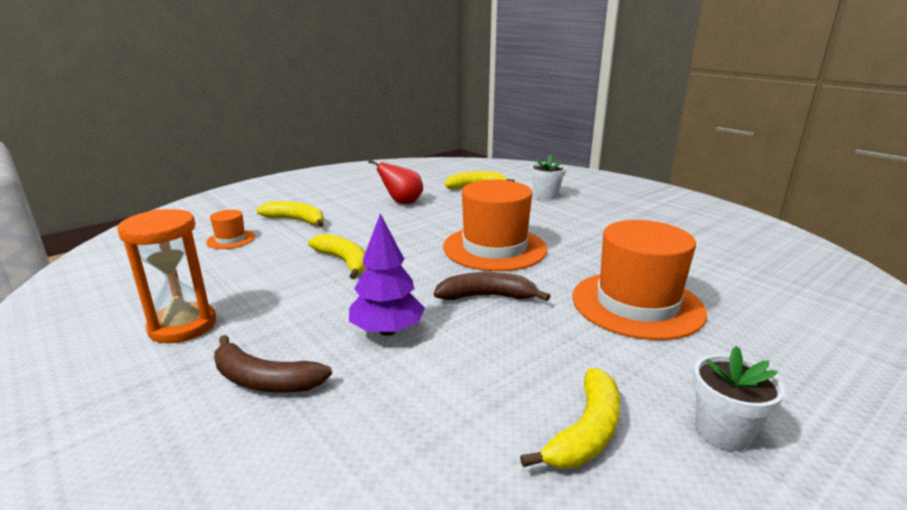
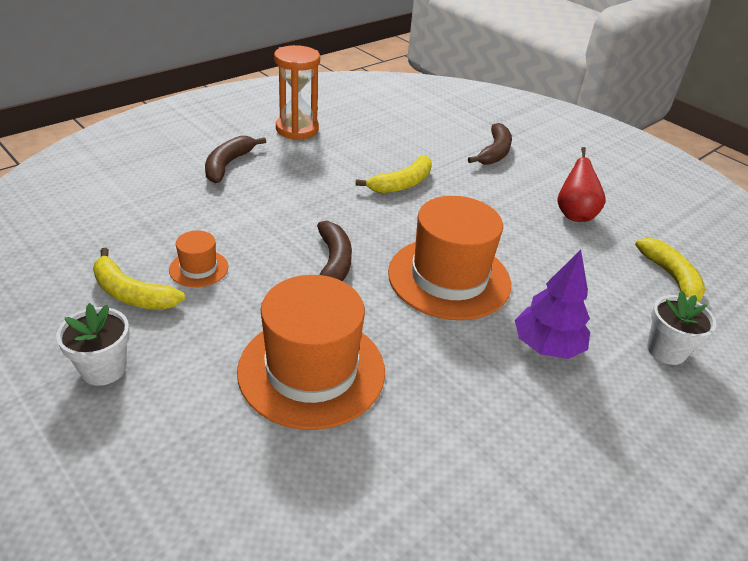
camera: 85 degrees right, 15 degrees up
orange hat [206,210,255,249] -> orange hat moved to [169,231,228,287]
yellow banana [256,201,324,227] -> brown banana [468,123,512,165]
purple tree [349,213,425,336] -> purple tree moved to [515,250,590,359]

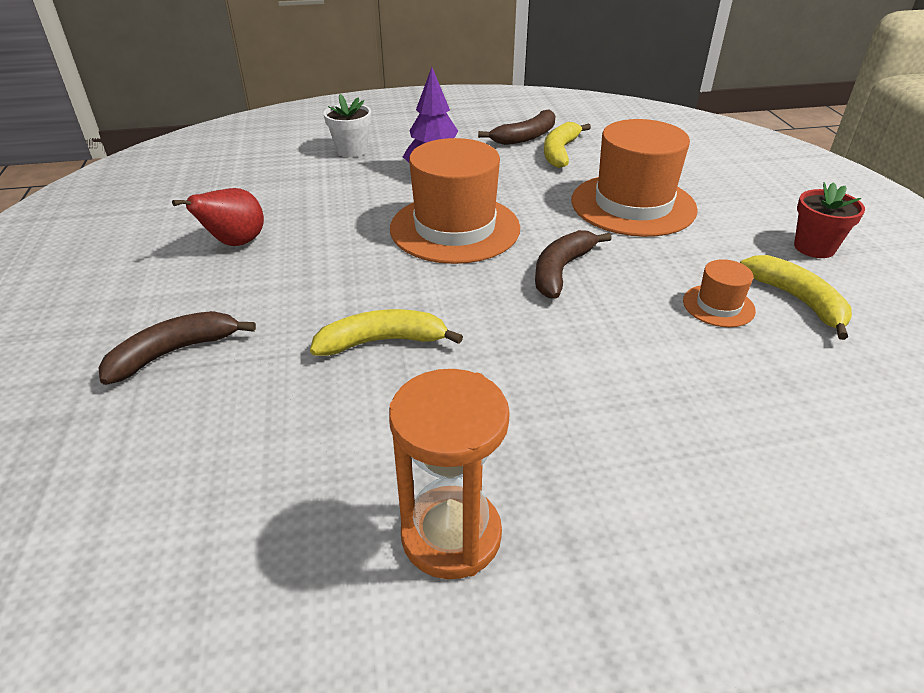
camera: 145 degrees left, 0 degrees up
white flower pot [56,303,130,386] -> red flower pot [794,182,865,258]
brown banana [205,136,266,183] -> brown banana moved to [478,109,555,145]
yellow banana [635,238,706,303] -> yellow banana moved to [544,122,591,168]

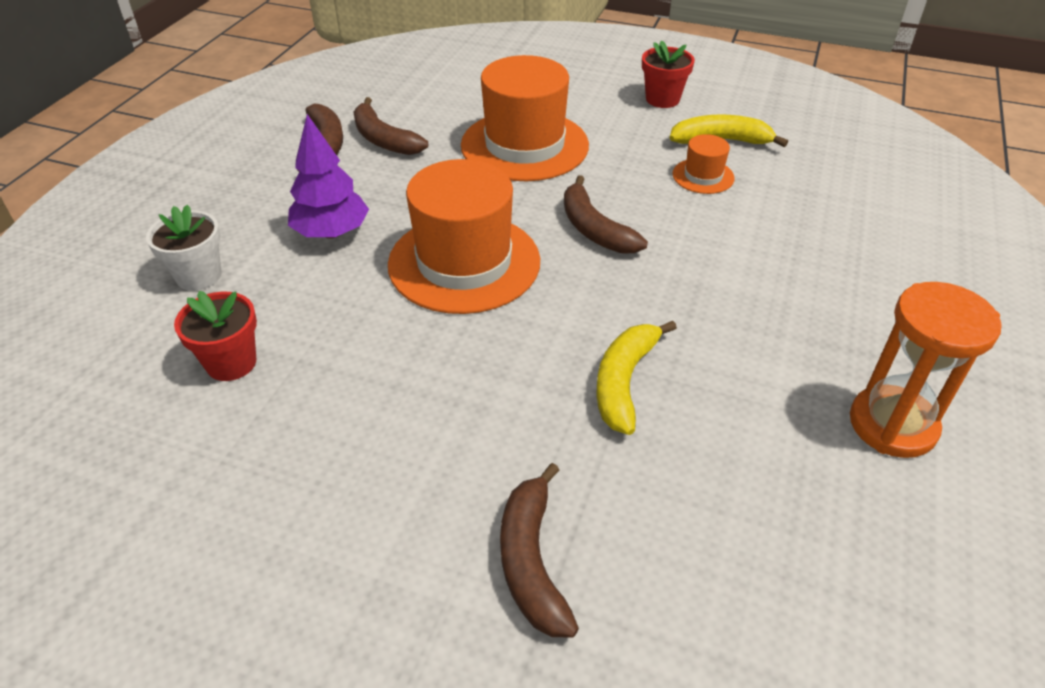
camera: 60 degrees left, 5 degrees up
red pear [172,188,264,246] -> none
yellow banana [544,122,591,168] -> brown banana [354,97,428,155]
none -> red flower pot [174,291,257,381]

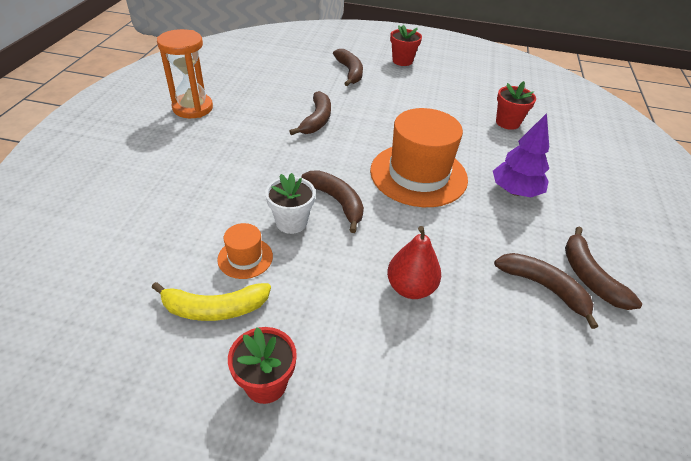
camera: 170 degrees right, 0 degrees up
white flower pot [146,205,221,291] -> white flower pot moved to [265,173,315,234]
orange hat [461,55,589,181] -> red pear [387,226,441,299]
yellow banana [596,321,677,435] -> brown banana [289,91,331,135]
none -> red flower pot [390,25,422,66]

